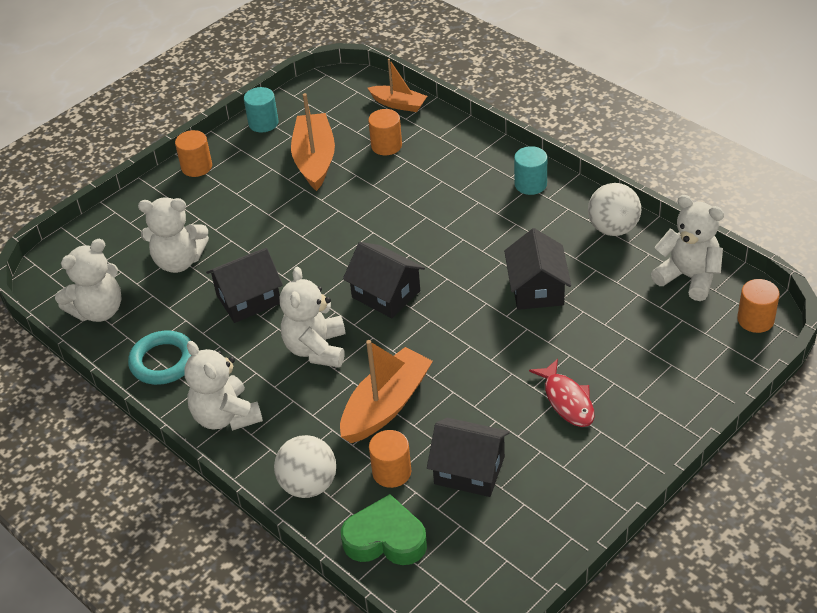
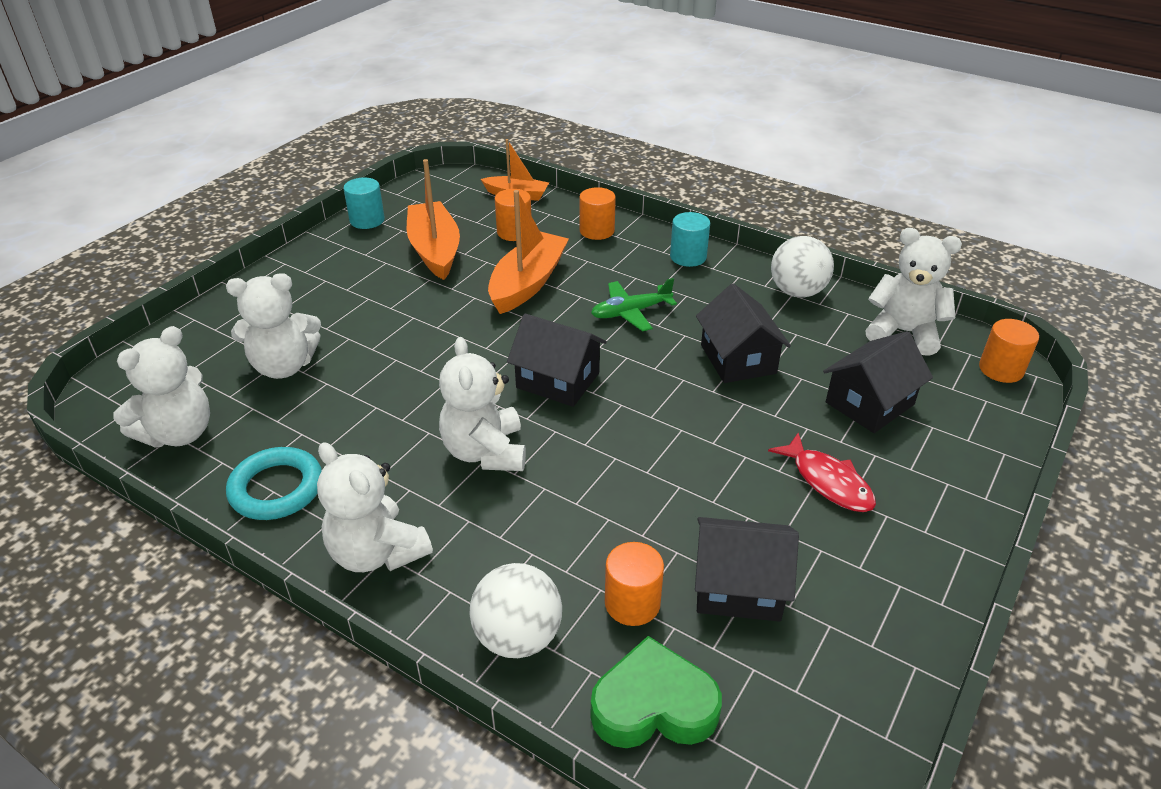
camera: 15 degrees left, 5 degrees down
orange cylinder [175,130,212,177] -> orange cylinder moved to [579,187,616,240]
black house [206,248,283,323] -> black house moved to [823,331,933,433]
orange boat [340,340,433,443] -> orange boat moved to [488,190,569,314]
none -> green plane [591,278,677,332]

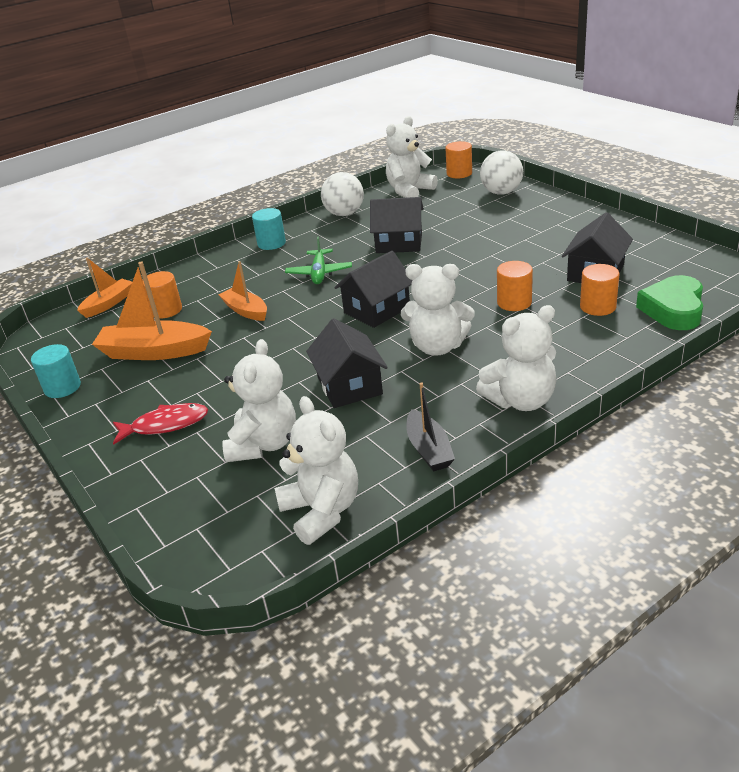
camera: 65 degrees left, 5 degrees down
turquoise ring [226,447,322,520] -> black boat [406,382,455,472]
white ball [469,563,562,658] -> white ball moved to [480,150,523,195]
orange boat [488,190,569,314] -> orange boat [218,261,267,321], size x0.61
orange cylinder [579,187,616,240] -> orange cylinder moved to [497,261,533,311]
red fish [768,433,876,512] -> red fish moved to [113,403,208,445]
black house [823,331,933,433] -> black house moved to [306,318,388,408]

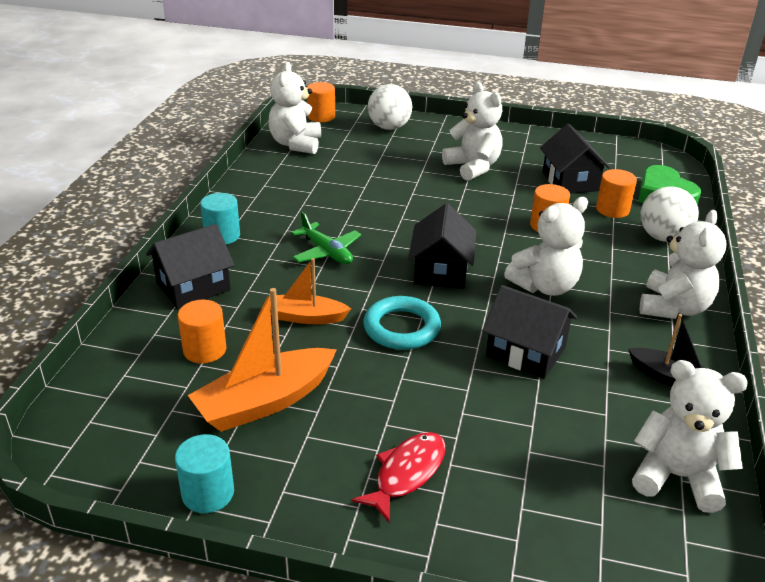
camera: 45 degrees left, 0 degrees up
orange boat [77,257,132,318] -> none
white teddy bear [222,339,296,462] -> white teddy bear moved to [442,82,503,181]
white ball [321,172,364,216] -> white ball moved to [641,186,699,242]
black house [370,197,424,253] -> black house moved to [146,224,234,309]
none -> turquoise ring [363,296,441,350]

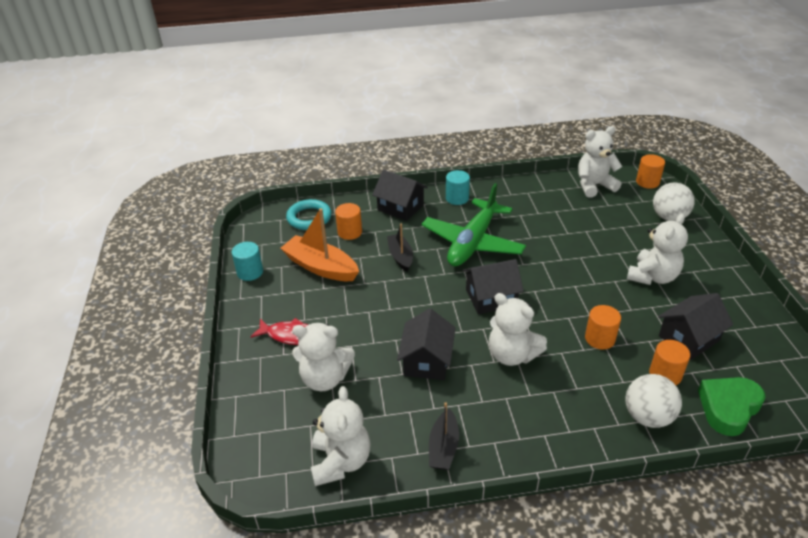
camera: 70 degrees right, 5 degrees up
orange boat [269,258,351,324] -> black boat [387,223,413,272]
green plane [291,212,361,264] -> green plane [421,183,526,267], size x1.94
turquoise ring [363,296,441,350] -> turquoise ring moved to [286,199,332,230]
white teddy bear [639,210,726,319] -> white teddy bear moved to [292,323,355,391]

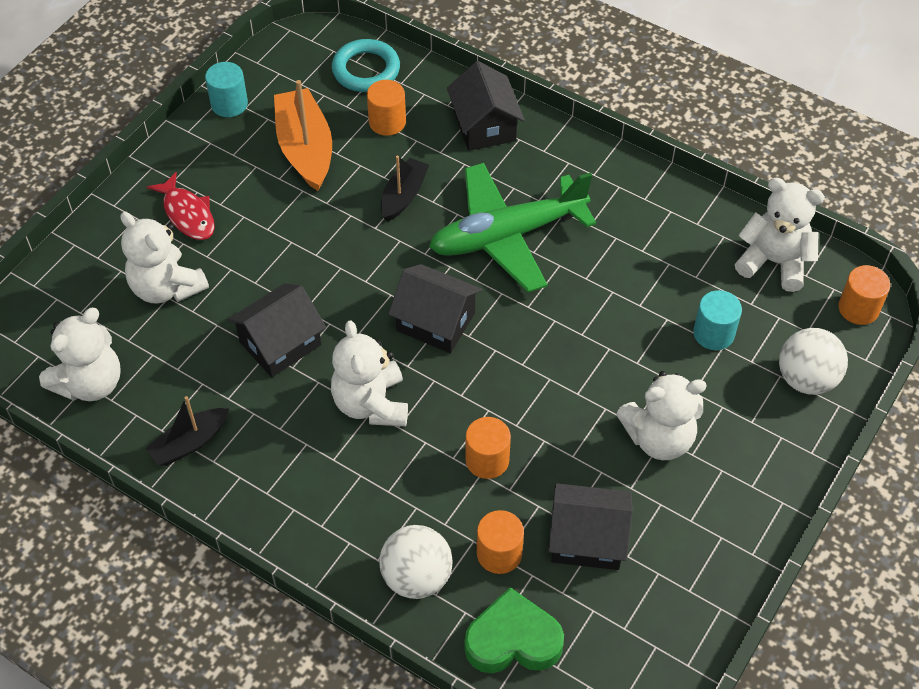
camera: 40 degrees right, 15 degrees up
turquoise cylinder [446,170,470,205] -> turquoise cylinder moved to [693,290,742,350]

